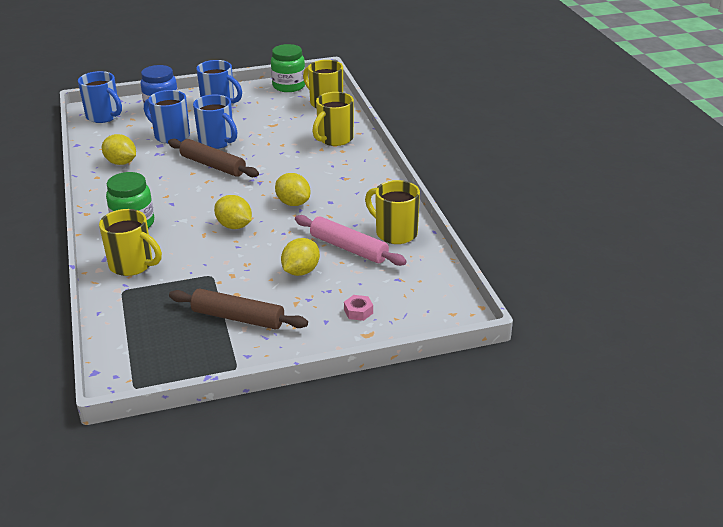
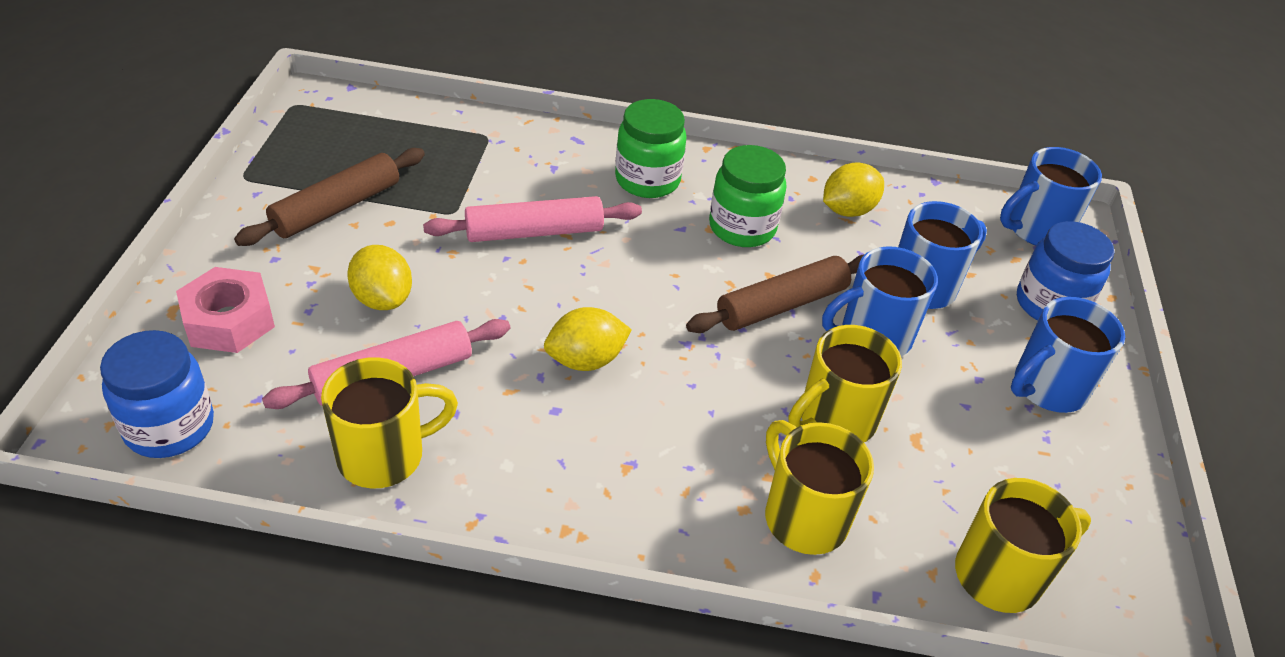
camera: 110 degrees right, 10 degrees up
yellow mug [99,209,162,276] -> yellow mug moved to [789,325,902,442]
yellow lemon [214,195,252,229] -> none
green jar [271,44,305,92] -> green jar moved to [709,145,787,247]
pink nut [344,295,373,321] -> pink nut [176,267,275,353], size x1.89
none -> blue jar [100,330,214,458]
none -> pink rolling pin [423,196,642,242]

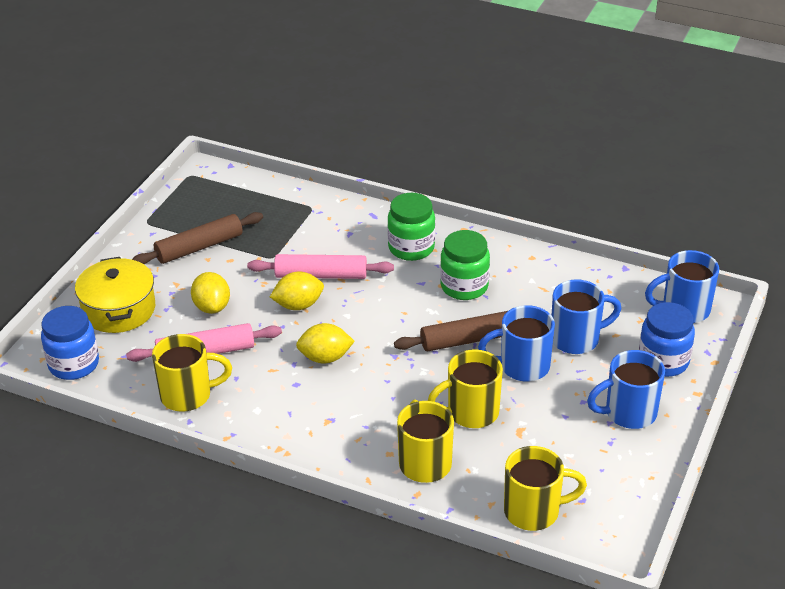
camera: 20 degrees right, 5 degrees down
pink nut [176,267,275,353] -> yellow pot [75,257,155,333]
yellow lemon [823,162,884,217] -> yellow lemon moved to [270,272,324,310]

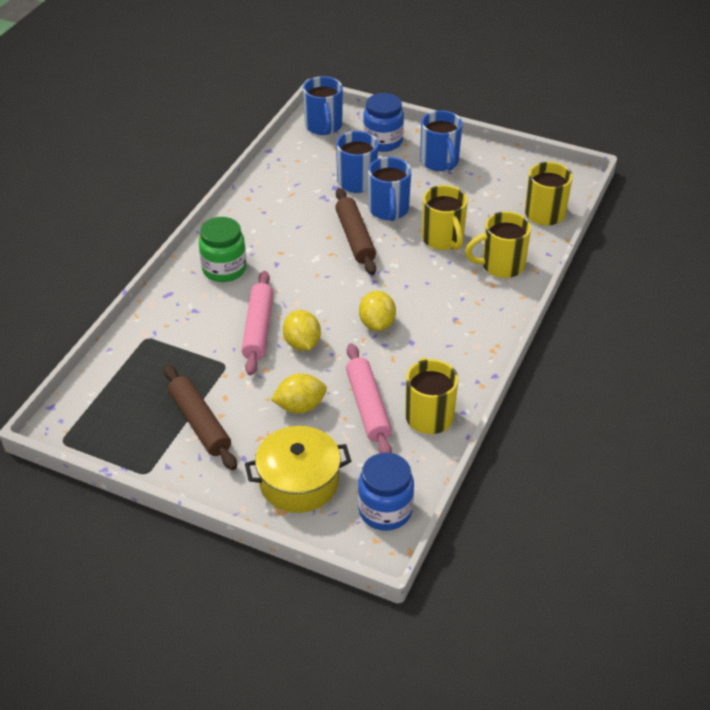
camera: 90 degrees left, 5 degrees up
green jar [440,230,490,300] -> none

